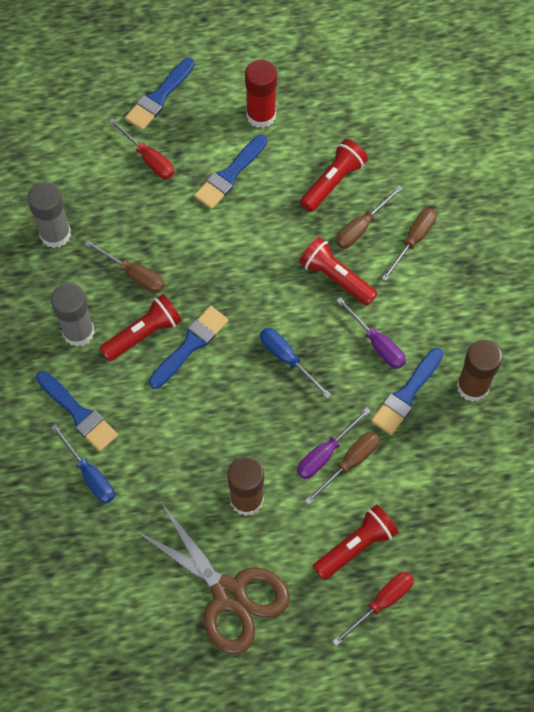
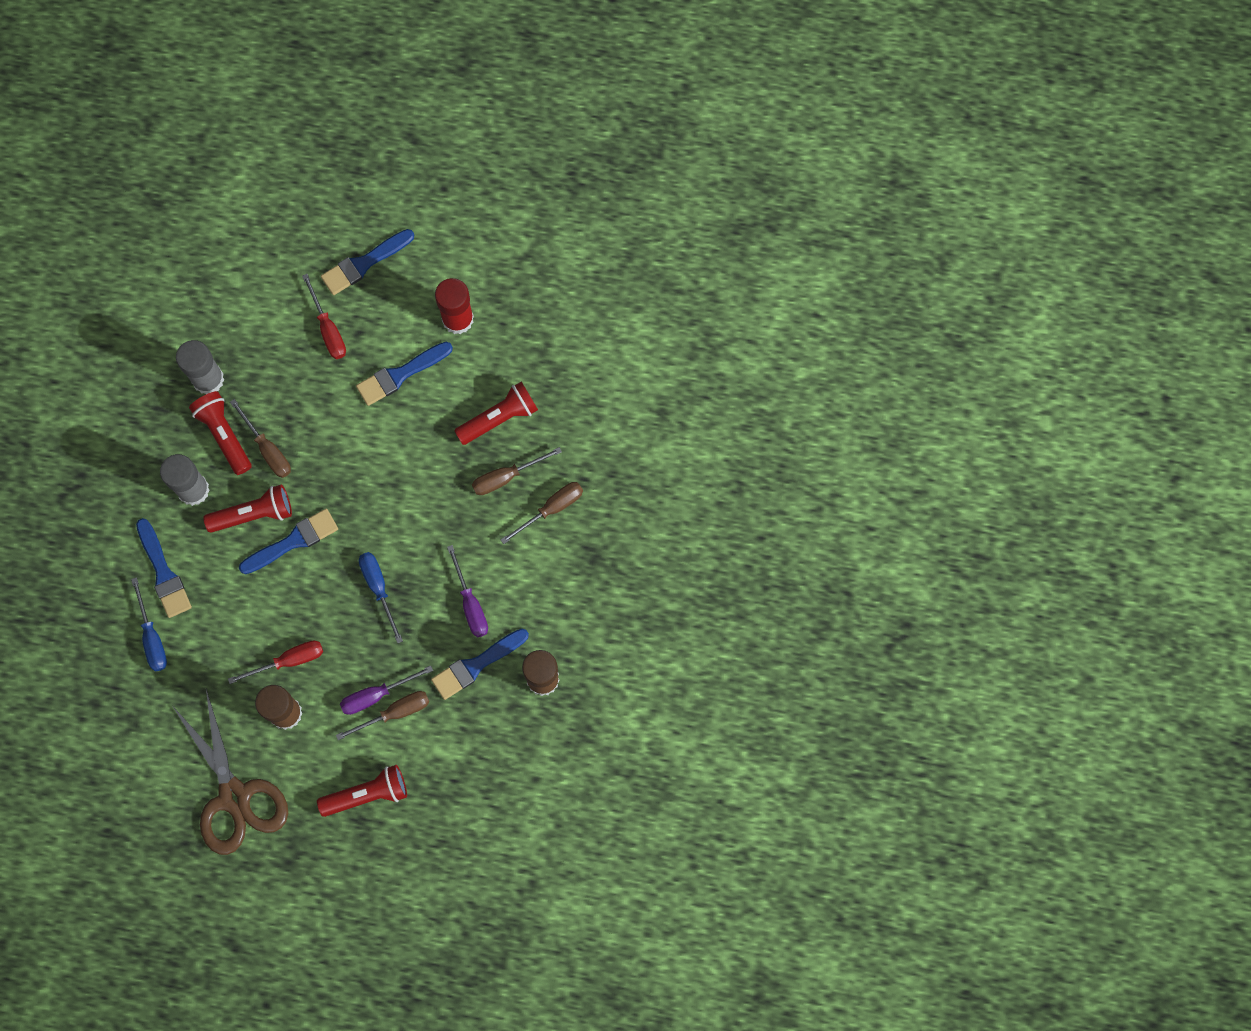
camera: 20 degrees right, 10 degrees up
red flashlight [299,237,378,306] -> red flashlight moved to [189,391,252,475]
red screwdriver [332,572,414,646] -> red screwdriver moved to [228,640,323,684]

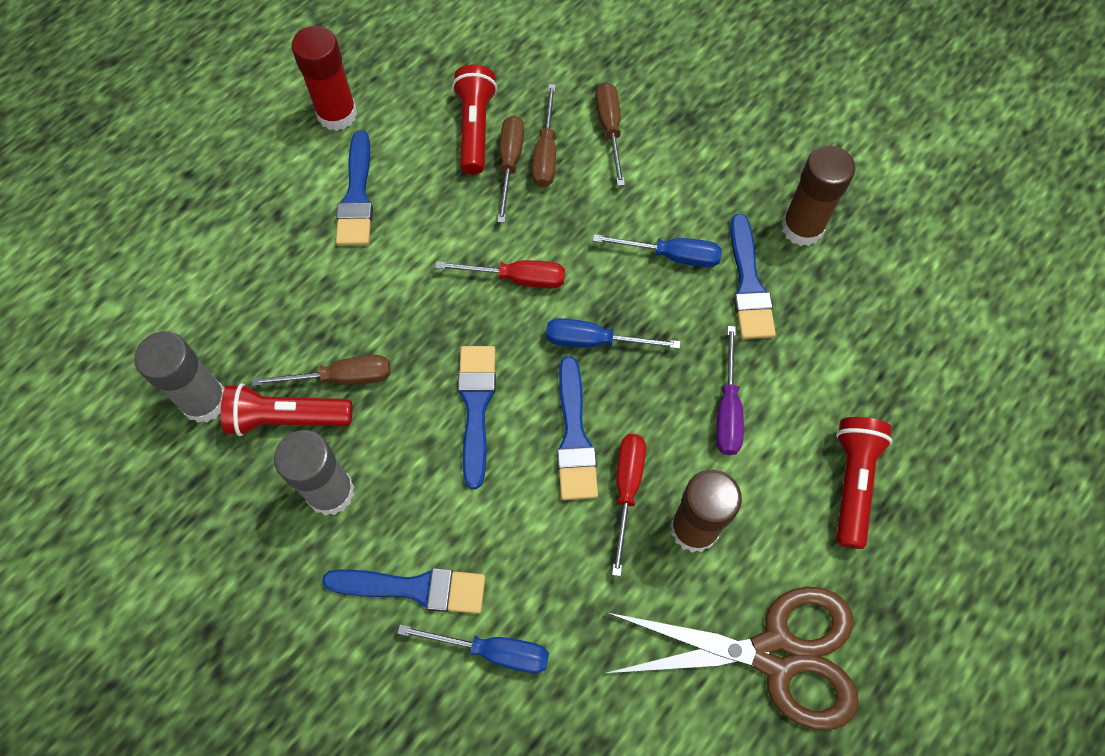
camera: 60 degrees left, 10 degrees down
red flashlight [203,484,292,533] -> none
red screwdriver [302,274,346,359] -> red screwdriver moved to [435,260,565,289]
blue brush [321,229,414,295] -> blue brush moved to [557,356,598,500]
brown screwdriver [336,691,429,740] -> brown screwdriver moved to [497,116,524,223]
purple screwdriver [447,545,488,638] -> blue screwdriver [593,234,722,267]

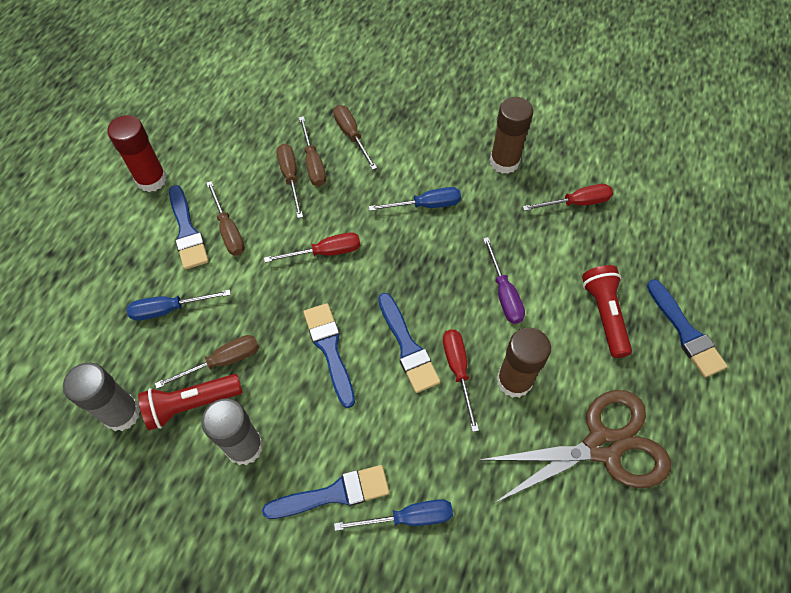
camera: 20 degrees left, 5 degrees down
red flashlight [452,64,497,175] -> none
blue screwdriver [546,318,680,349] -> blue screwdriver moved to [127,290,231,321]
blue brush [730,214,776,339] -> blue brush moved to [647,279,728,378]
none -> brown screwdriver [206,181,245,256]
none -> red screwdriver [522,184,613,211]

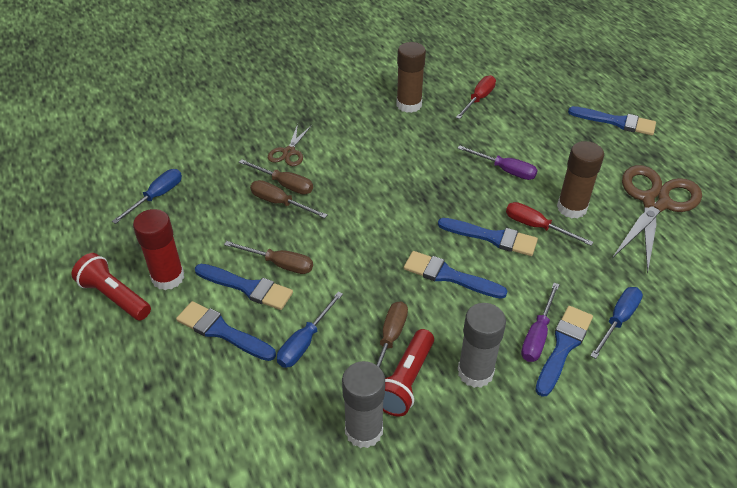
camera: 45 degrees left, 15 degrees down
red screwdriver [264,232,360,263] -> none
brown screwdriver [333,105,377,170] -> brown scissors [268,124,311,166]
blue screwdriver [369,187,461,211] -> blue screwdriver moved to [112,169,182,224]
red flashlight [582,265,632,358] -> red flashlight moved to [71,253,151,320]
none -> blue brush [176,301,276,361]
none -> purple screwdriver [521,283,560,362]

